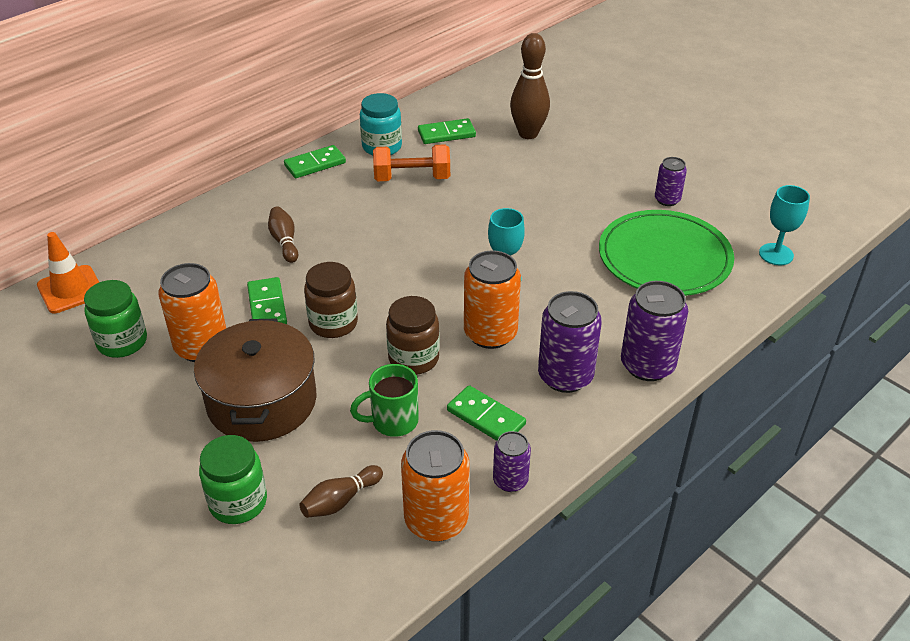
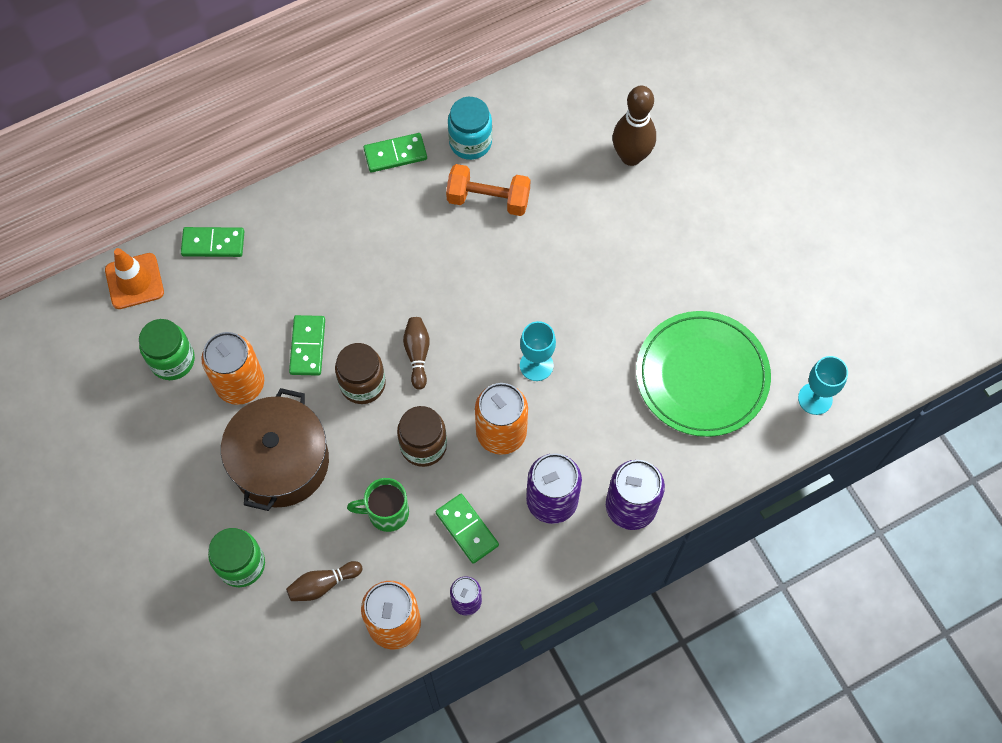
camera: 15 degrees right, 25 degrees up
brown bowling pin [268,207,298,263] -> brown bowling pin moved to [403,317,430,390]
green domino [418,118,476,144] -> green domino moved to [181,227,244,257]
purple can [655,157,687,206] -> none

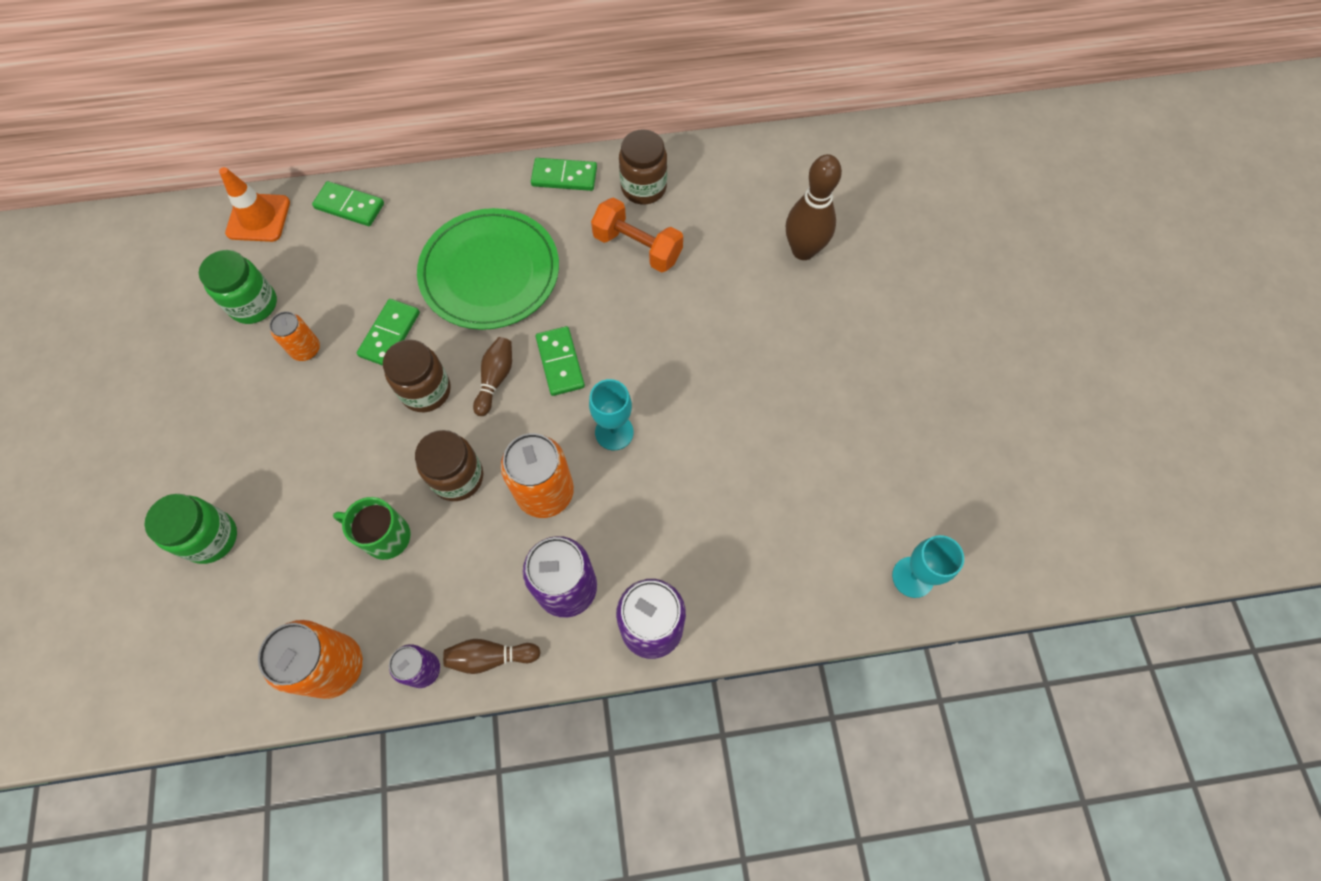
camera: 20 degrees right, 0 degrees up
orange can [201,332,264,405] -> orange can [269,311,320,361], size x0.57
brown pot [221,388,329,511] -> none
brown bowling pin [286,561,362,601] -> brown bowling pin moved to [443,639,541,674]
green domino [436,494,499,564] -> green domino moved to [536,326,585,396]
turquoise jar [448,97,492,160] -> brown jar [619,129,667,204]
green plate [636,311,771,437] -> green plate moved to [417,208,559,330]

